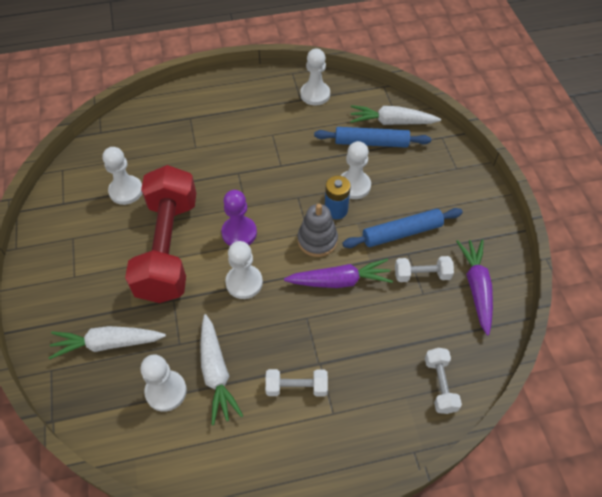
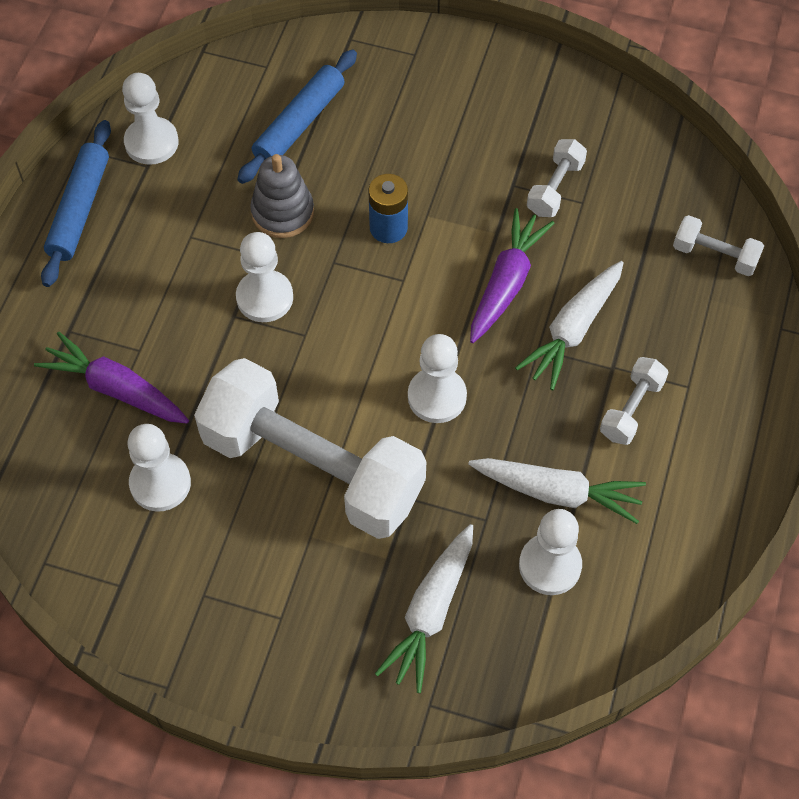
camera: 60 degrees left, 5 degrees up
red dumbbell [125,165,196,303] -> white dumbbell [194,358,426,539]
purple pawn [221,190,257,246] -> none
grey stacking toy [298,204,338,257] -> grey stacking toy moved to [250,154,314,238]
white pawn [340,141,371,199] -> white pawn moved to [236,232,293,322]
blue rolling pin [342,208,463,248] -> blue rolling pin moved to [41,120,111,287]
white carrot [350,105,441,125] -> white carrot moved to [515,261,624,390]
purple carrot [456,240,493,336] -> purple carrot moved to [34,332,189,424]

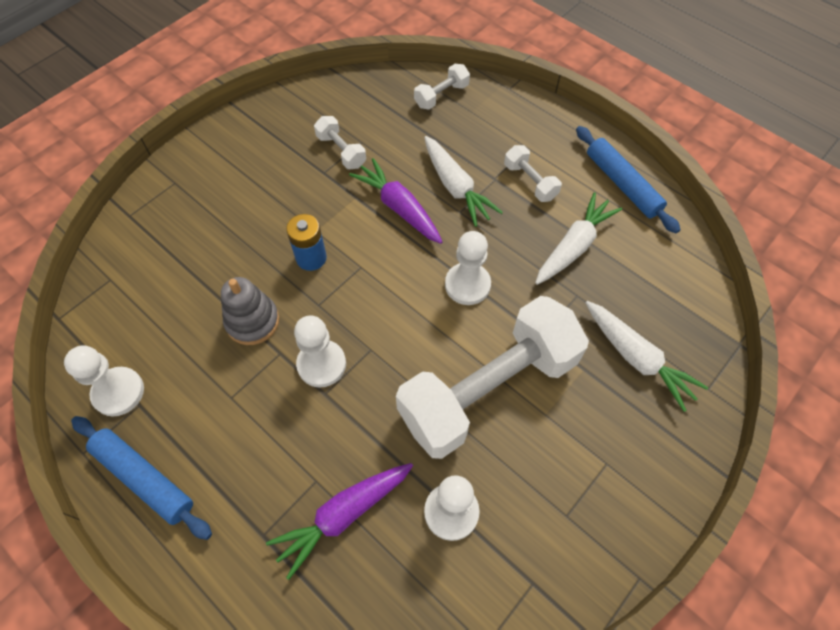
camera: 65 degrees left, 0 degrees up
blue rolling pin [238,49,357,184] -> blue rolling pin moved to [576,126,681,233]
white pawn [519,509,582,595] -> none

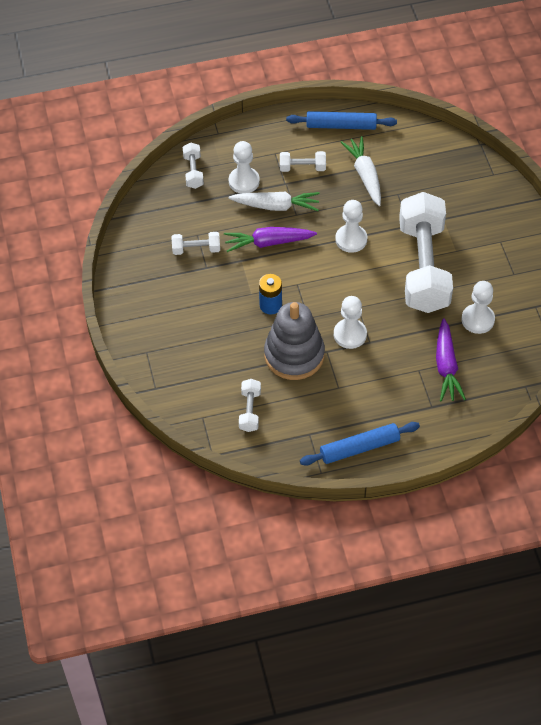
camera: 55 degrees left, 5 degrees down
white pawn [64,345,144,416] -> white pawn moved to [229,141,260,193]
grey stacking toy [221,277,279,345] -> grey stacking toy [264,302,325,380], size x1.58
white carrot [586,301,709,412] -> none
none -> white dumbbell [239,379,261,432]

